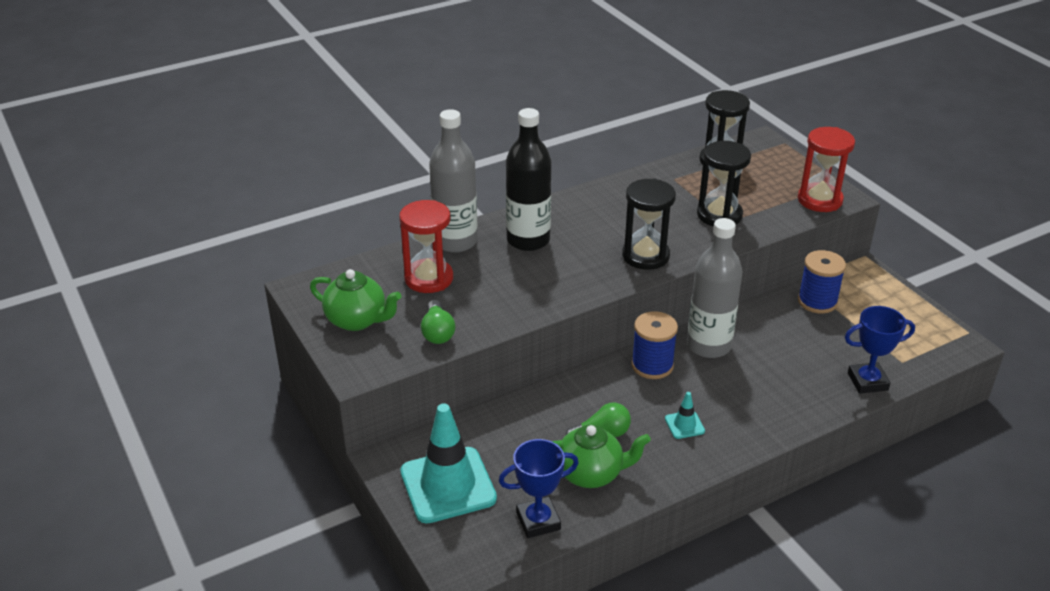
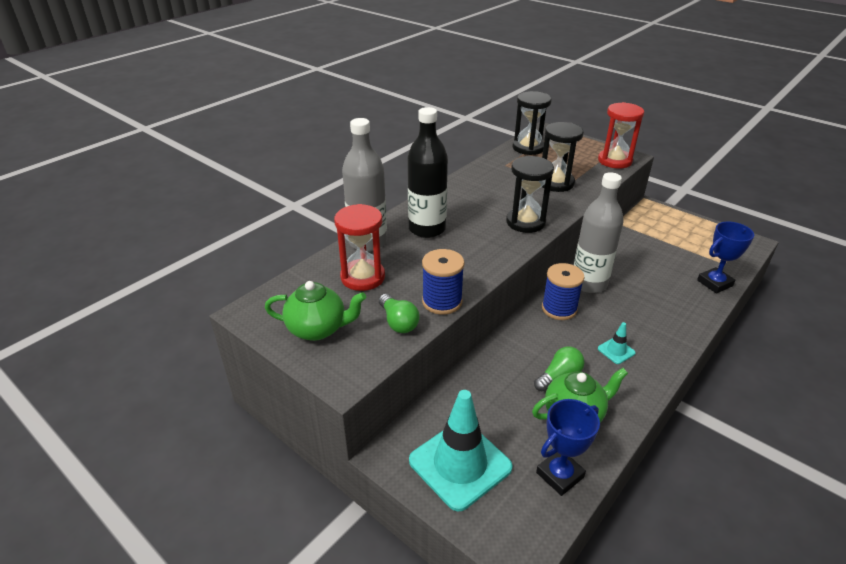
camera: 20 degrees left, 0 degrees up
blue spool [798,250,846,314] -> blue spool moved to [422,249,465,315]

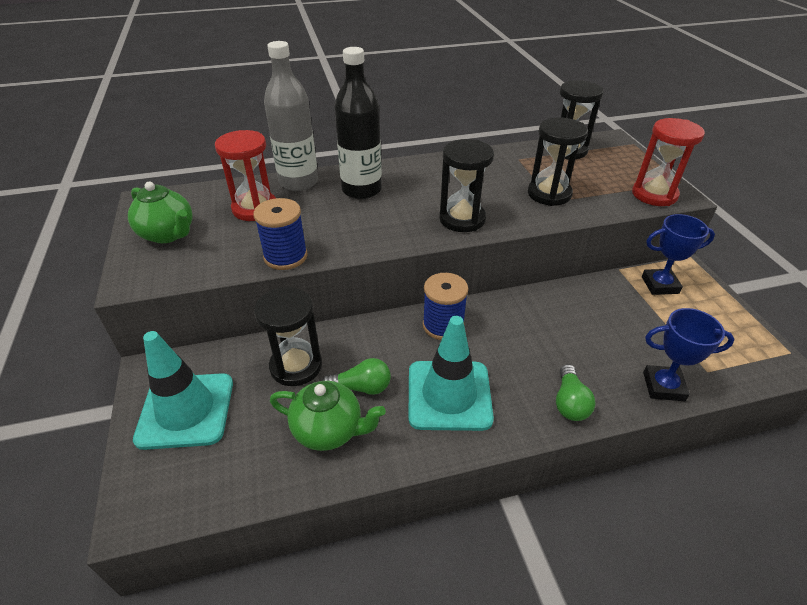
camera: 35 degrees right, 5 degrees up
green light bulb [379,294,420,333] -> green light bulb moved to [556,364,596,421]
blue trophy [536,399,600,496] -> blue trophy moved to [642,214,715,295]
grey bottle [574,172,624,293] -> none
turquoise traffic cone [598,322,636,364] -> turquoise traffic cone [408,316,494,431], size x2.33
none -> black hourglass [254,287,322,386]

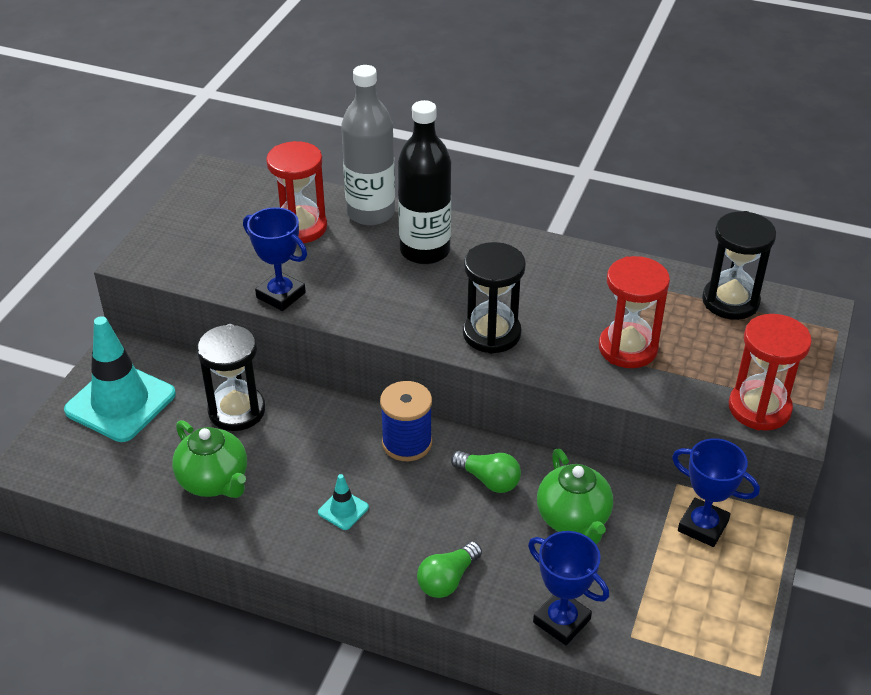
camera: 35 degrees right, 0 degrees up
green teapot [128,182,192,243] -> green teapot moved to [537,449,613,544]
blue spool [254,198,308,270] -> blue trophy [243,207,307,311]
green light bulb [322,358,391,395] -> green light bulb moved to [451,451,521,493]
turquoise traffic cone [408,316,494,431] -> turquoise traffic cone [318,474,369,530], size x0.43
black hourglass [528,118,588,206] -> red hourglass [599,256,670,368]

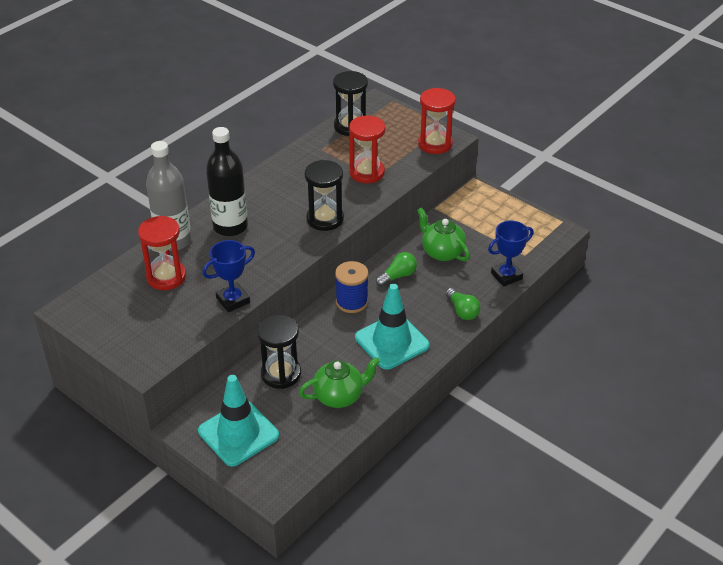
camera: 70 degrees left, 0 degrees up
turquoise traffic cone [318,474,369,530] -> turquoise traffic cone [355,283,430,370], size x2.33
green teapot [537,449,613,544] -> green teapot turned 135 degrees counterclockwise [417,207,470,261]
blue trophy [672,438,760,547] -> none

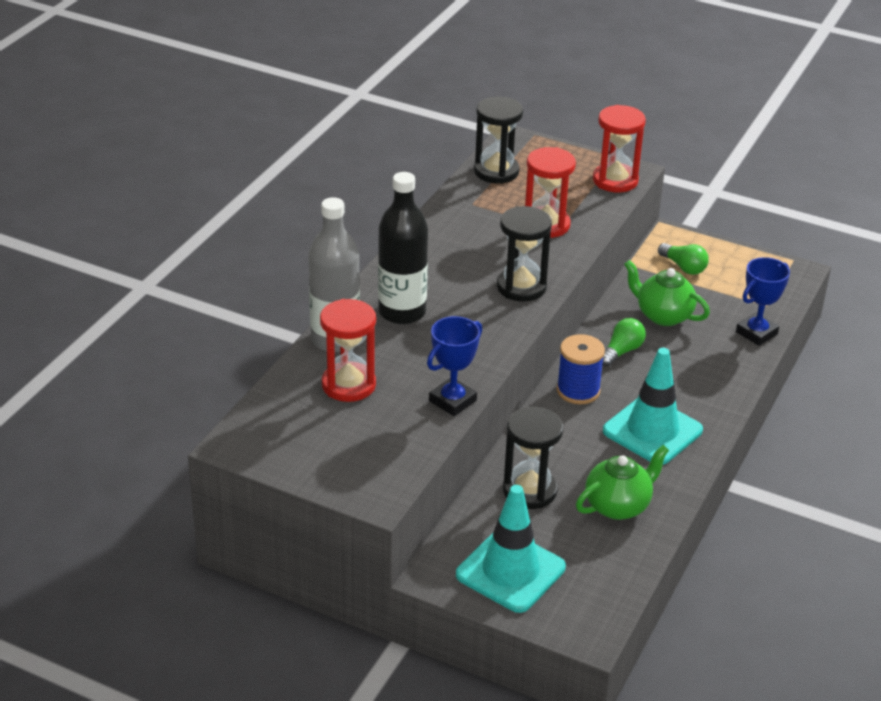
camera: 15 degrees left, 5 degrees down
green light bulb [445,288,480,320] -> green light bulb moved to [658,243,709,275]

